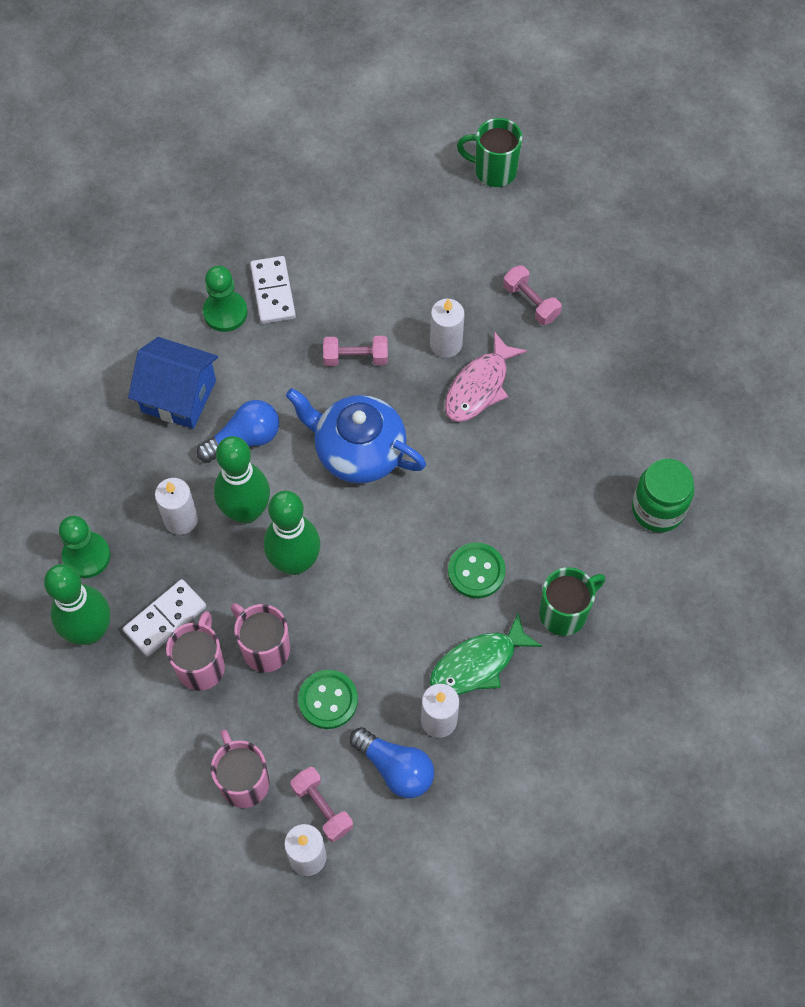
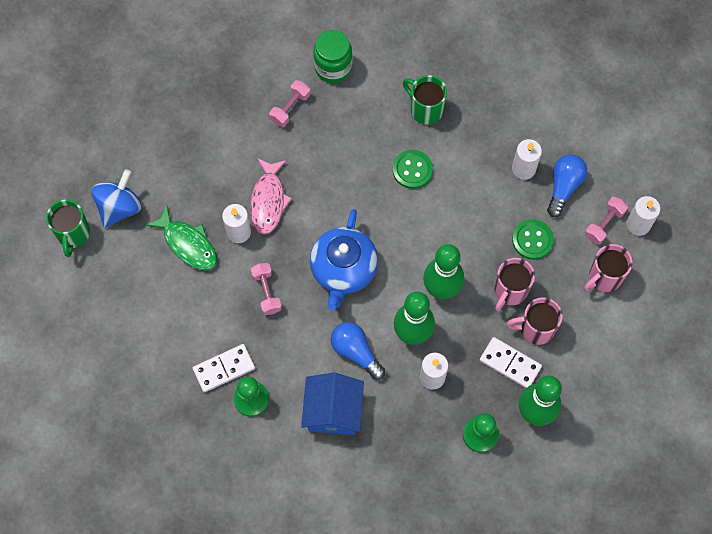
camera: 105 degrees left, 5 degrees up
green fish [429,612,542,695] -> green fish moved to [146,205,217,270]
pink fish [445,332,527,422] -> pink fish turned 75 degrees clockwise [250,158,292,234]
pink dumbbell [503,265,562,325] -> pink dumbbell moved to [269,80,310,127]
none -> blue spinning top [91,169,142,228]

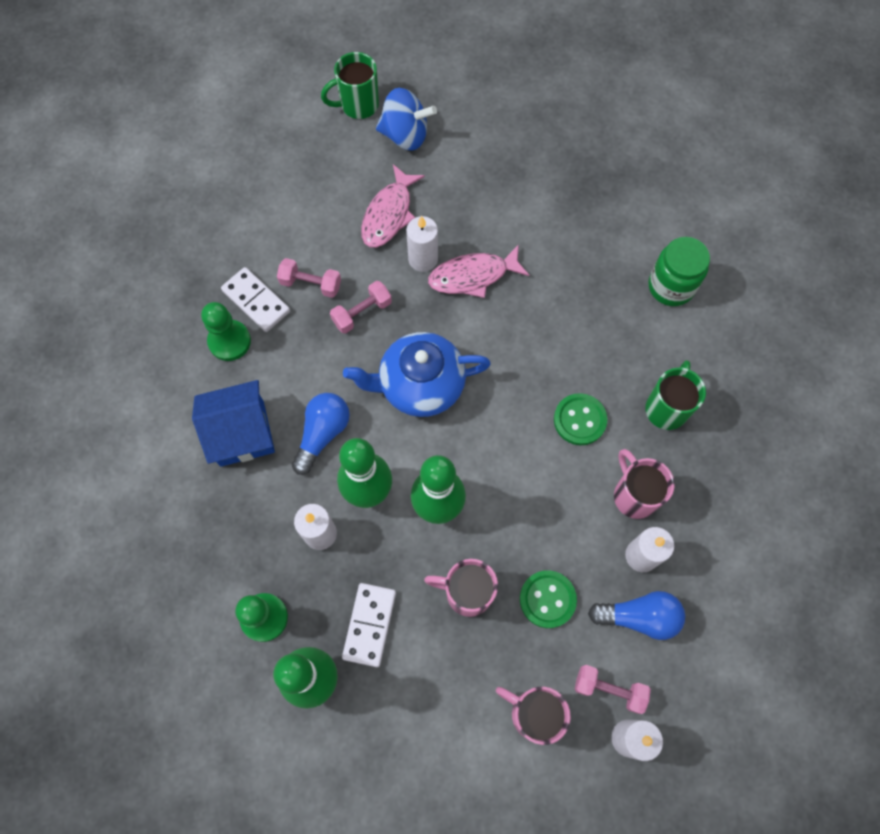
camera: 70 degrees right, 0 degrees up
green fish [146,205,217,270] -> pink fish [361,164,425,248]
pink dumbbell [269,80,310,127] -> pink dumbbell moved to [277,258,341,298]
pink mug [506,297,562,345] -> pink mug moved to [614,449,675,519]

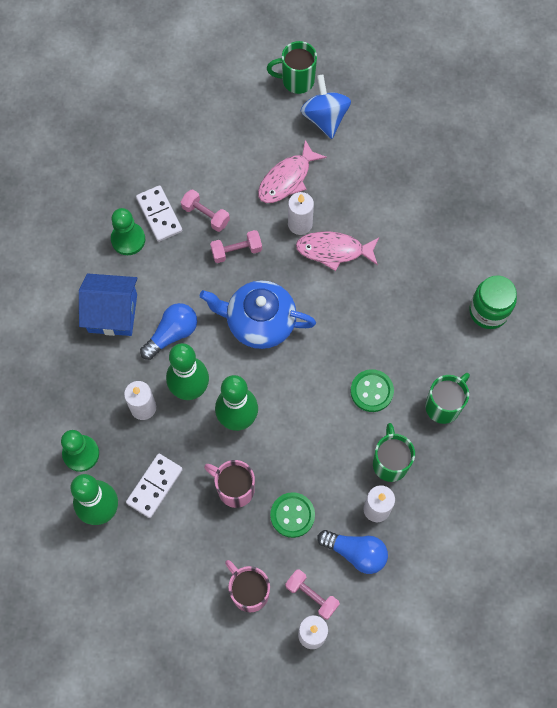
camera: 20 degrees right, 0 degrees up
blue spinning top [376,88,437,151] -> blue spinning top turned 135 degrees counterclockwise [301,75,351,139]
pink mug [614,449,675,519] -> green mug [373,423,415,482]

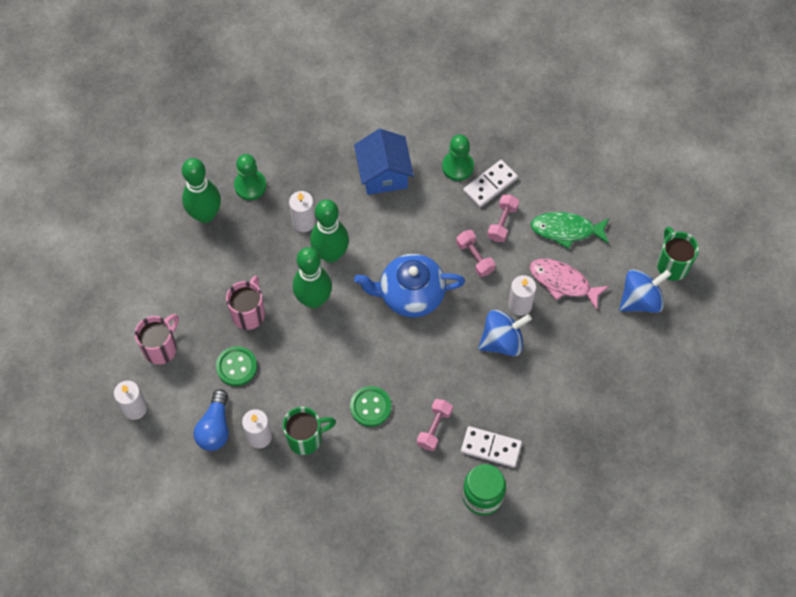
camera: 75 degrees right, 5 degrees down
white domino [126,454,183,518] -> white domino moved to [461,426,522,468]
blue light bulb [140,303,197,360] -> none
blue teapot [199,280,316,349] -> blue teapot turned 90 degrees counterclockwise [354,254,465,318]
pink dumbbell [285,569,340,620] -> pink dumbbell moved to [417,399,453,451]
pink fish [296,232,379,271] -> blue spinning top [478,310,532,356]
green mug [425,373,470,424] -> none
none -> green fish [530,212,609,249]

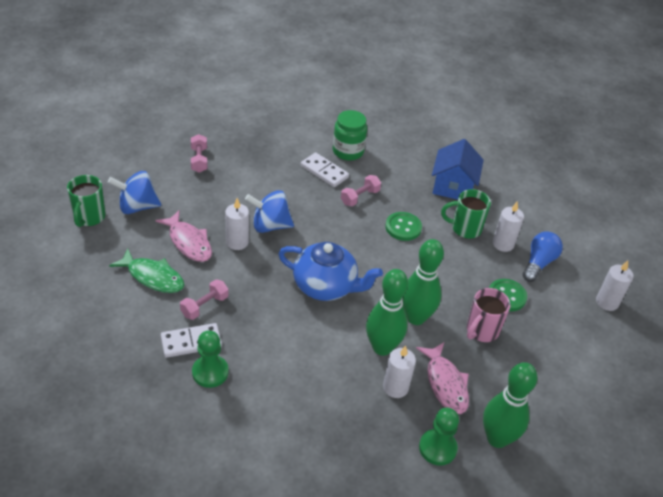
camera: 160 degrees left, 20 degrees down
pink mug [135,314,179,365] -> none
blue house [354,129,414,195] -> blue house moved to [432,139,484,200]
pink dumbbell [456,230,495,277] -> pink dumbbell moved to [191,134,208,173]
none -> pink fish [416,343,469,414]

